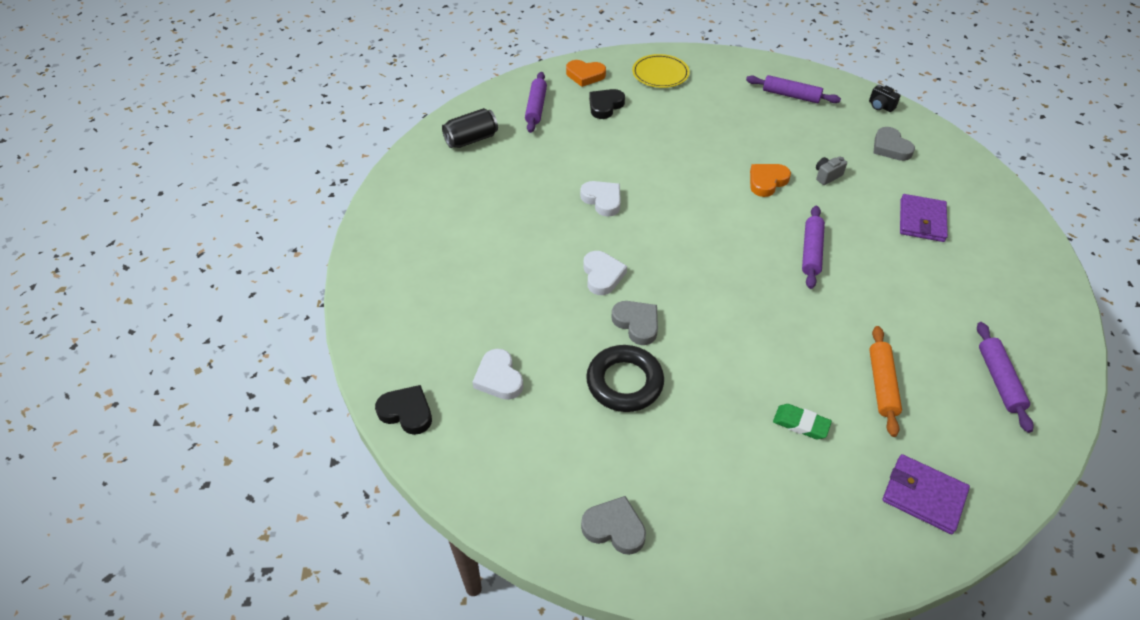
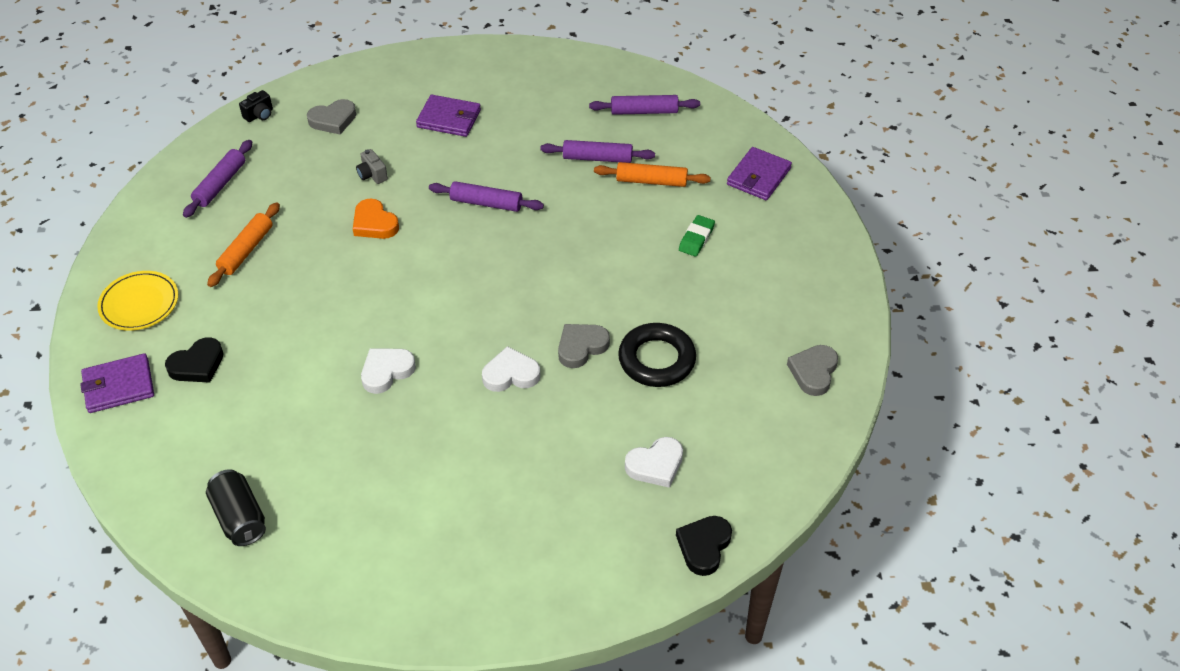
camera: 90 degrees left, 0 degrees up
purple rolling pin [525,72,547,133] -> purple rolling pin moved to [540,140,655,163]
orange heart [566,60,606,87] -> purple wallet [80,353,154,413]
black heart [589,89,625,119] -> black heart turned 75 degrees counterclockwise [165,337,223,383]
none -> orange rolling pin [207,202,280,287]

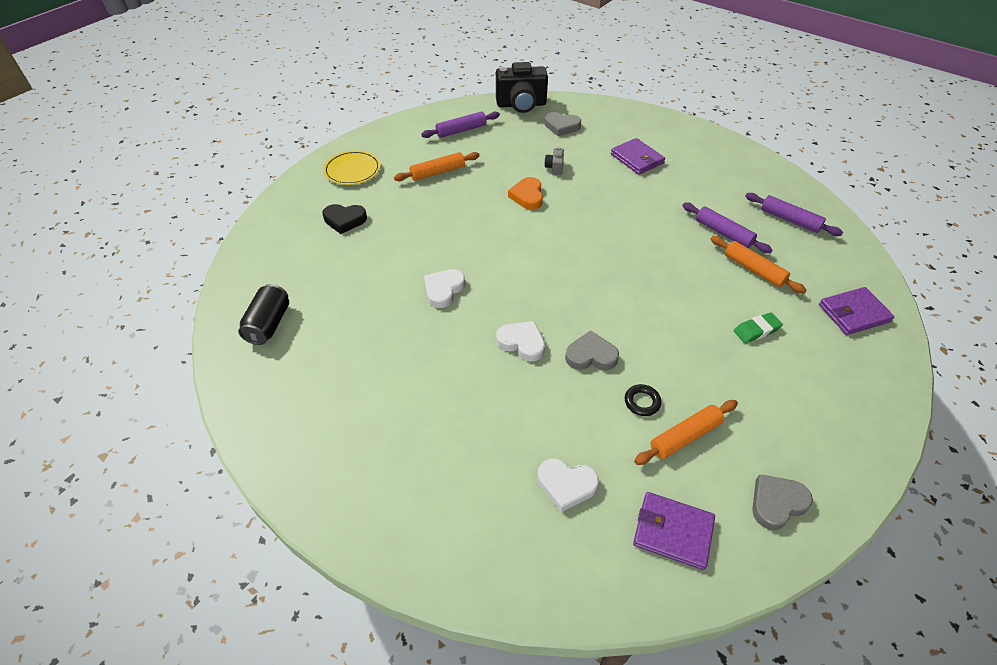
camera: 40 degrees right, 0 degrees up
purple wallet [80,353,154,413] -> purple wallet moved to [633,492,715,570]
black camera [239,90,273,122] -> black camera [496,62,548,113], size x2.28
white heart [361,348,416,394] -> white heart turned 60 degrees counterclockwise [424,269,465,308]
purple rolling pin [429,181,544,212] -> none
black ring [618,323,696,387] -> black ring [625,384,661,416], size x0.49
black heart [676,516,732,576] -> none
none -> orange rolling pin [634,400,738,465]

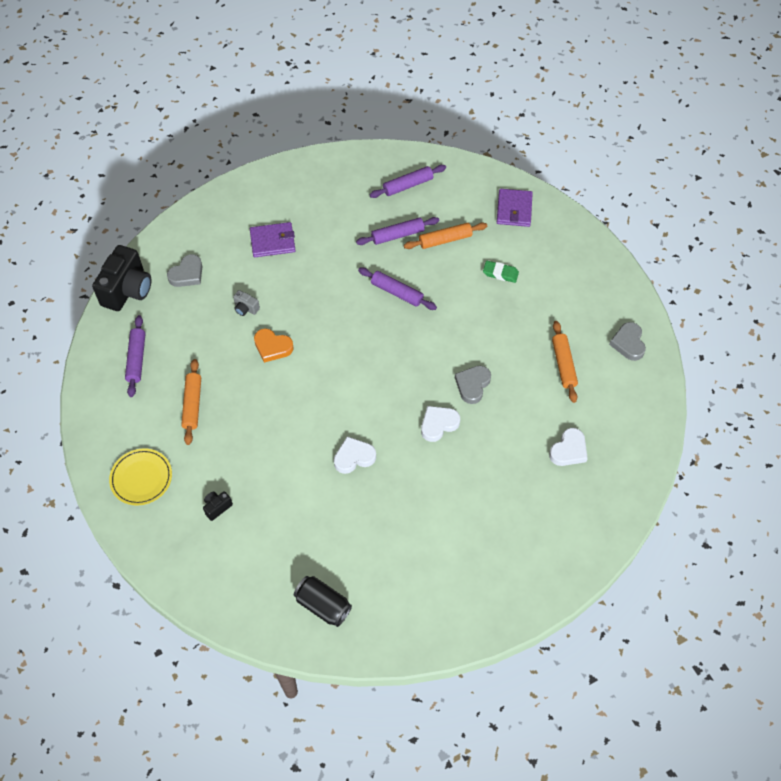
camera: 65 degrees left, 10 degrees up
black heart [322,204,367,234] -> black camera [203,491,233,521]
white heart [424,269,465,308] -> white heart turned 105 degrees clockwise [334,436,376,474]
black ring [625,384,661,416] -> none
purple wallet [633,492,715,570] -> none
green eraser [734,312,783,343] -> green eraser turned 75 degrees counterclockwise [483,261,519,283]
none -> purple rolling pin [358,268,437,310]

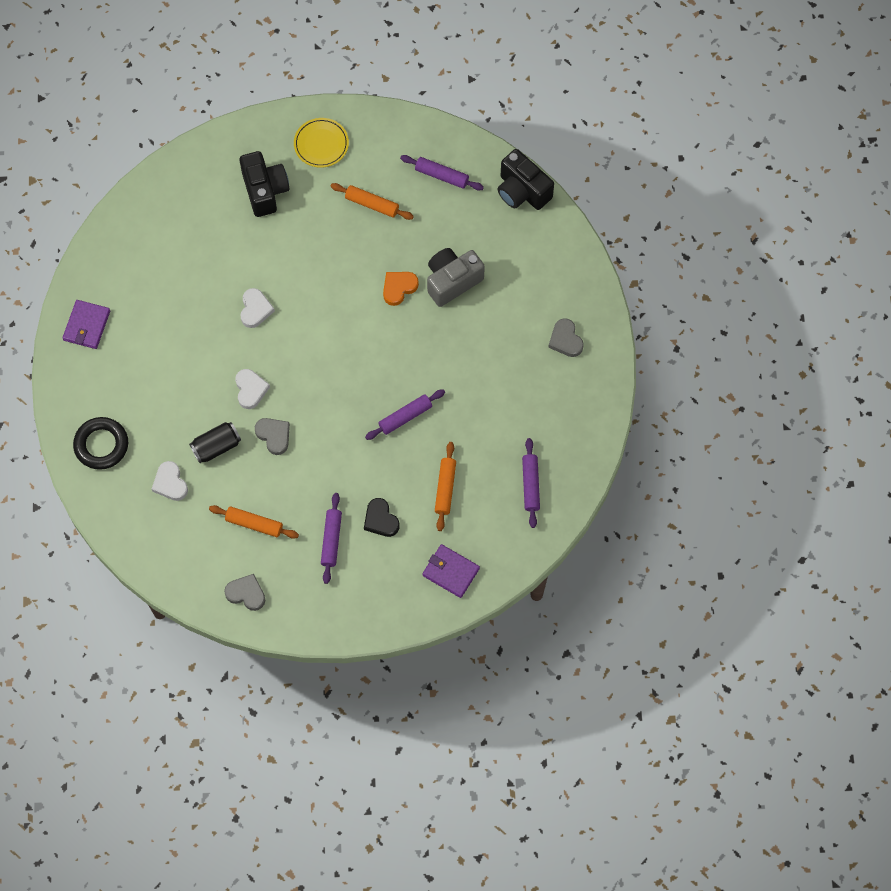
camera: 115 degrees right, 10 degrees up
grey heart [167,254,203,287] -> grey heart moved to [548,318,584,357]
black camera [203,491,233,521] -> black camera [240,151,289,217], size x2.28
grey camera [233,290,260,316] -> grey camera [427,248,485,307], size x2.28
purple wallet [250,222,296,257] -> purple wallet moved to [62,300,110,349]
black can [294,576,352,627] -> black can moved to [189,422,241,463]
purple rolling pin [356,217,439,245] -> purple rolling pin moved to [321,493,342,584]
green eraser [483,261,519,283] -> black heart [364,498,400,537]
none -> black ring [73,417,128,470]

